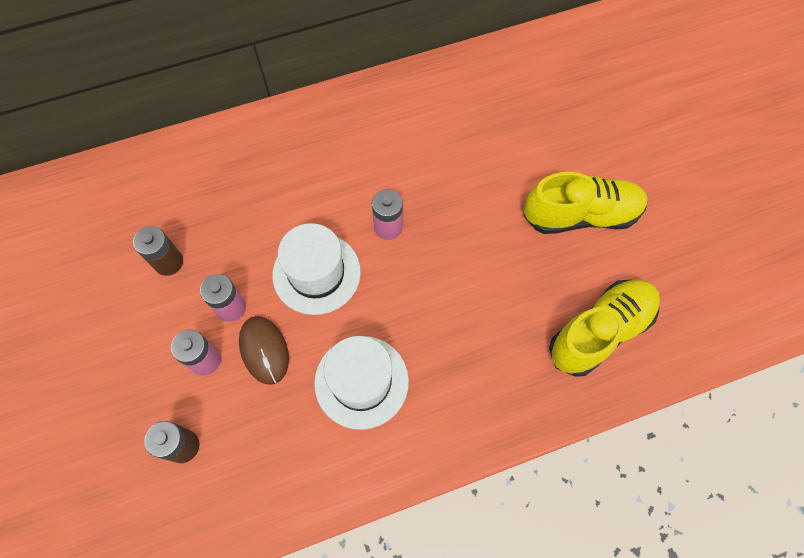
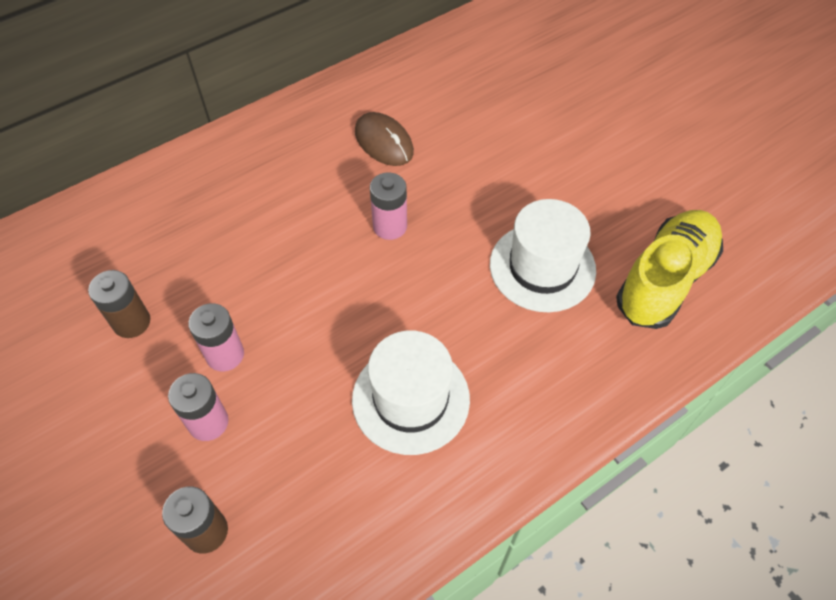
camera: 15 degrees left, 10 degrees down
brown mouse [239,316,289,385] -> brown mouse moved to [355,112,414,166]
white hat [272,223,361,315] -> white hat moved to [490,199,596,312]
yellow shoe [524,172,648,234] -> none

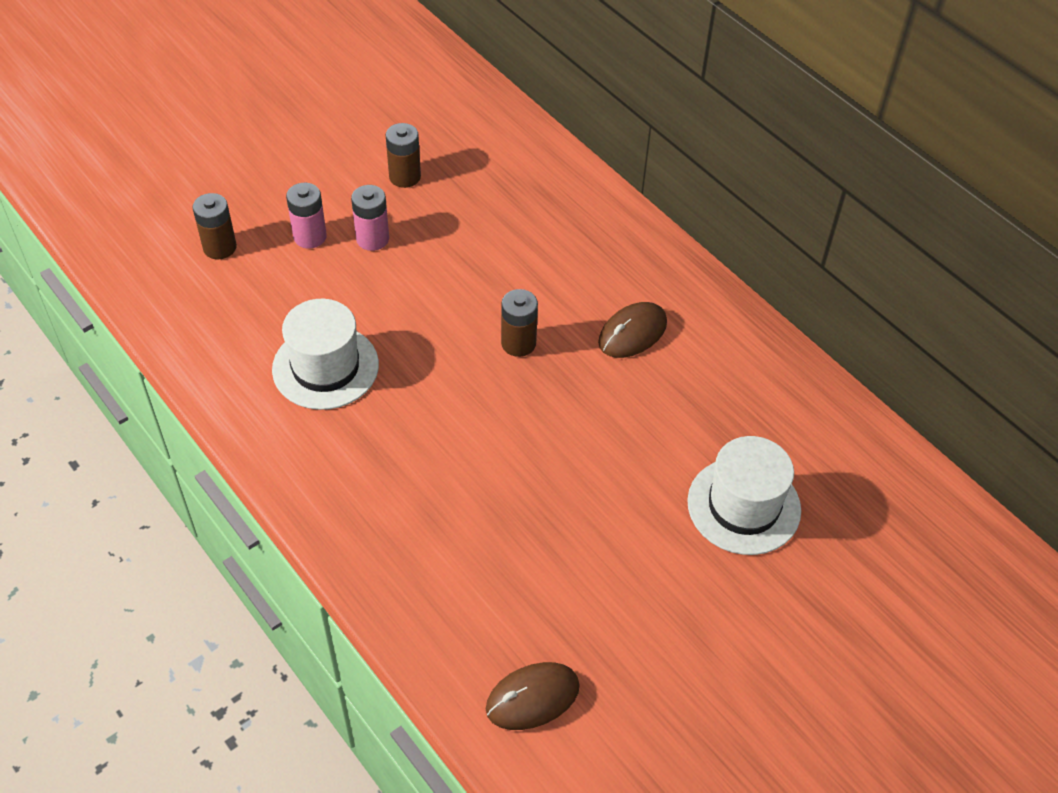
camera: 85 degrees right, 5 degrees down
pink battery [370,172,407,240] -> brown battery [501,289,538,357]
white hat [490,199,596,312] -> white hat moved to [687,436,801,555]
yellow shoe [616,210,723,329] -> none
none -> brown mouse [486,662,580,730]

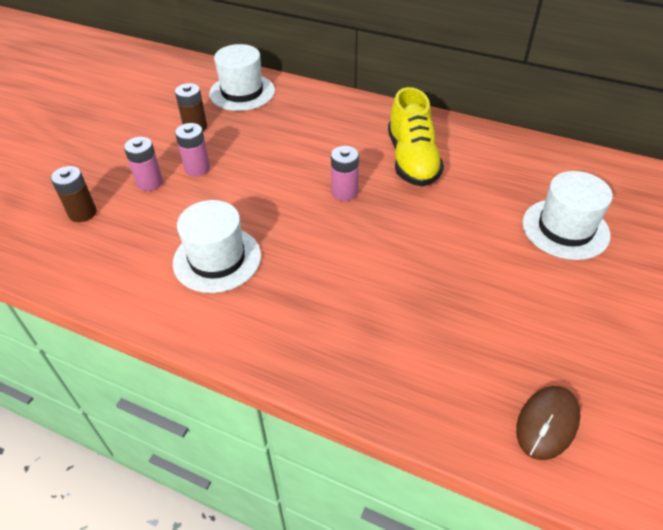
camera: 25 degrees left, 5 degrees down
brown battery [501,289,538,357] -> pink battery [331,146,359,201]
brown mouse [598,302,667,358] -> yellow shoe [388,87,444,187]
none -> white hat [209,44,275,111]

